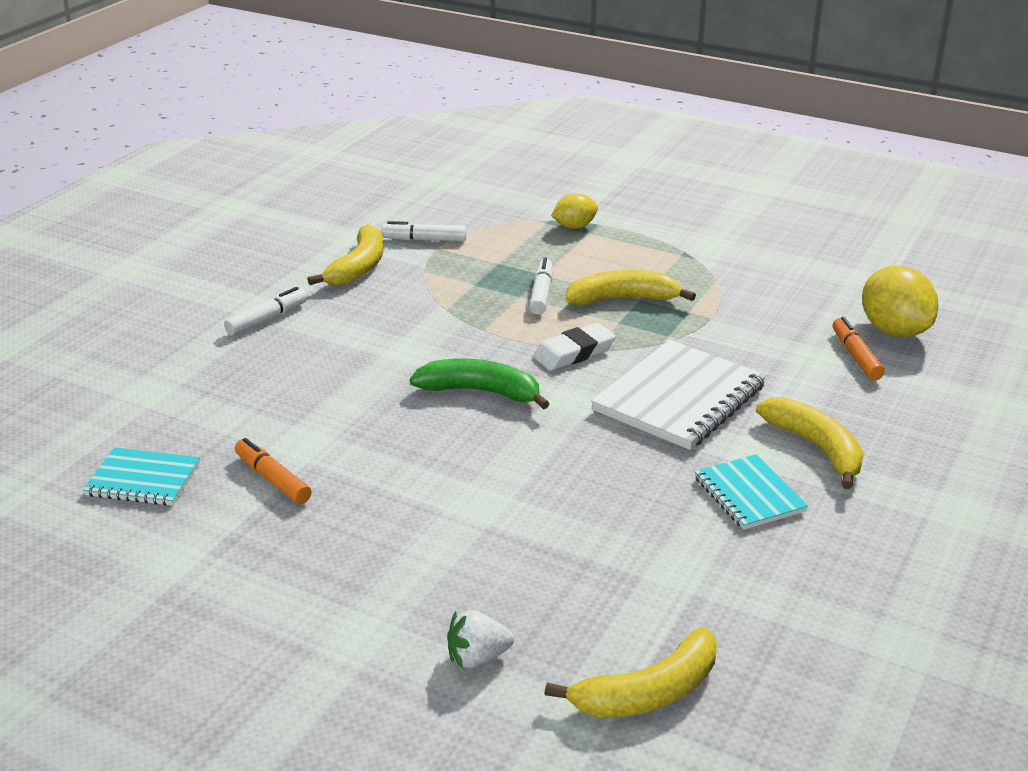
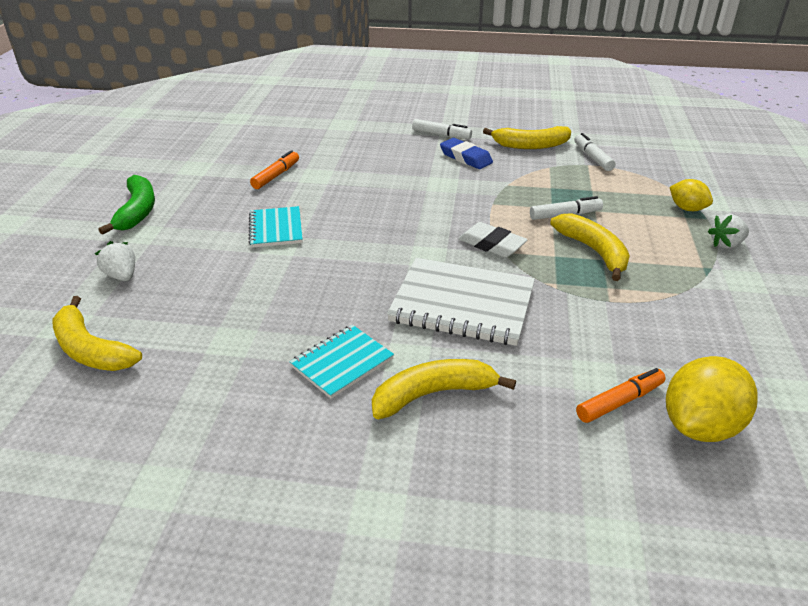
camera: 70 degrees right, 5 degrees up
turquoise notebook [83,447,200,506] -> turquoise notebook moved to [249,206,303,248]
green banana [410,359,549,410] -> green banana moved to [99,175,155,235]
yellow banana [756,397,864,489] -> yellow banana turned 150 degrees counterclockwise [372,359,516,419]
none -> blue eraser [440,138,493,169]
none -> white strawberry [708,214,749,249]

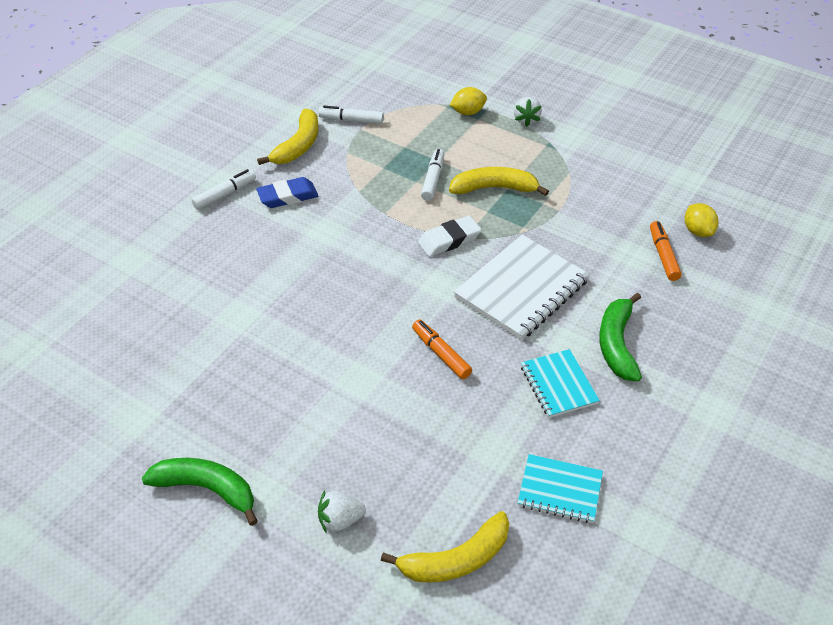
camera: 65 degrees left, 10 degrees up
turquoise notebook [249,206,303,248] -> turquoise notebook moved to [517,454,603,523]
orange marker [250,150,299,189] -> orange marker moved to [412,320,472,379]
yellow banana [372,359,516,419] -> green banana [599,293,642,381]
yellow lemon [666,356,758,442] -> yellow lemon [685,203,718,237], size x0.59

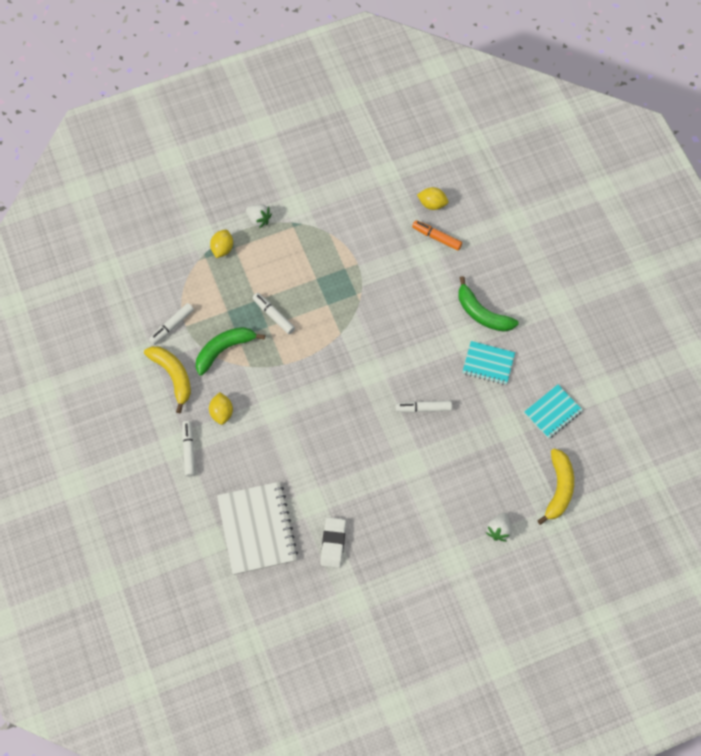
camera: 55 degrees left, 20 degrees up
green banana [141,458,258,526] -> green banana moved to [196,327,265,376]
blue eraser [256,177,318,208] -> yellow lemon [209,392,233,425]
orange marker [412,320,472,379] -> white marker [396,401,452,413]
white eraser [418,215,482,257] -> white eraser moved to [320,517,346,568]
yellow banana [449,167,549,196] -> none
white notebook [454,235,590,340] -> white notebook moved to [217,482,298,575]

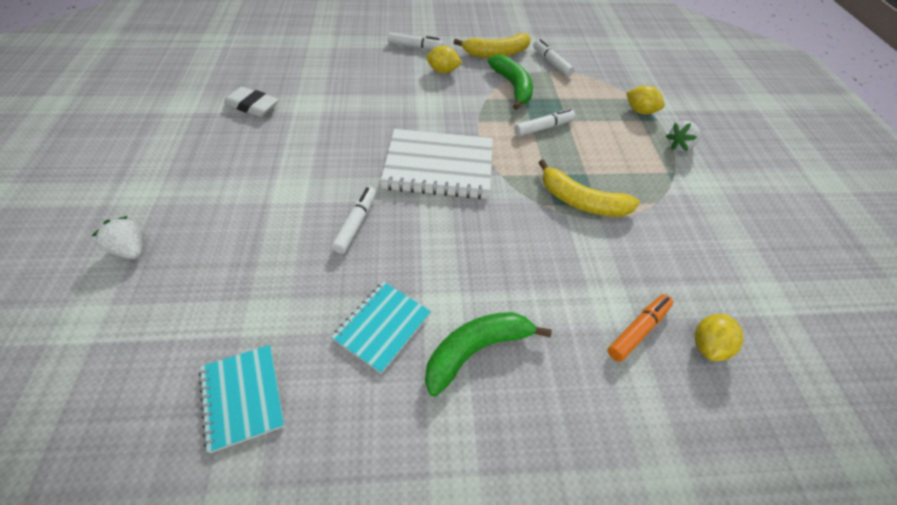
camera: 105 degrees right, 15 degrees down
white notebook [217,482,298,575] -> white notebook moved to [380,129,493,199]
yellow banana [537,448,574,525] -> yellow banana moved to [538,159,640,216]

